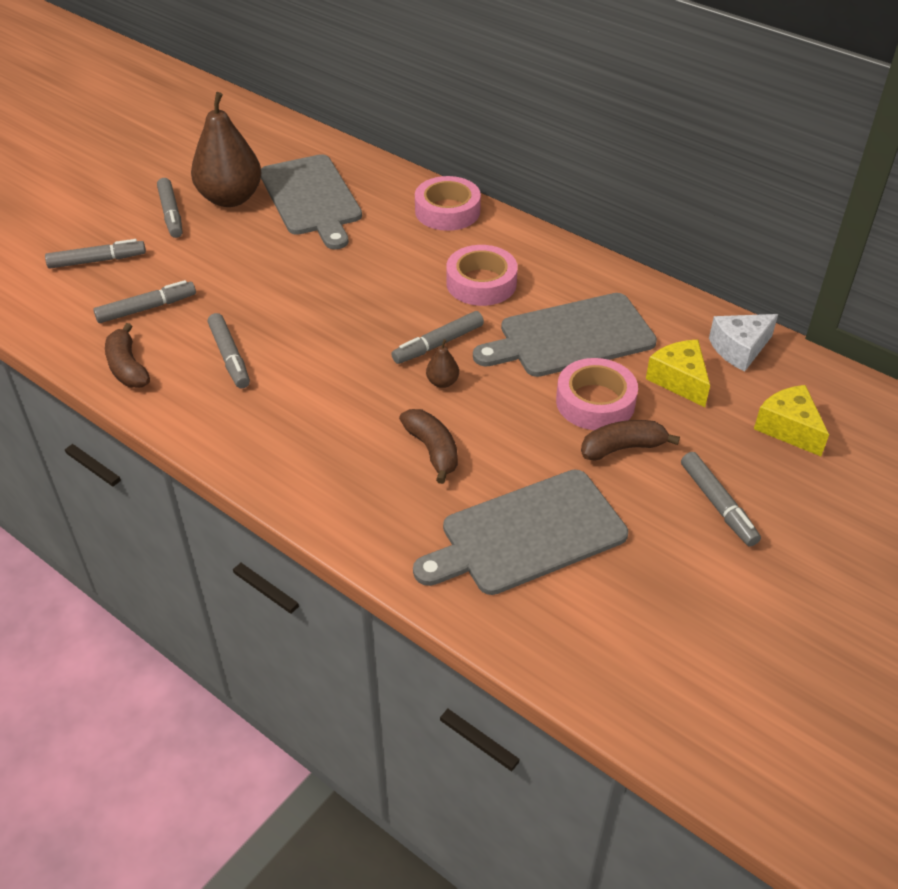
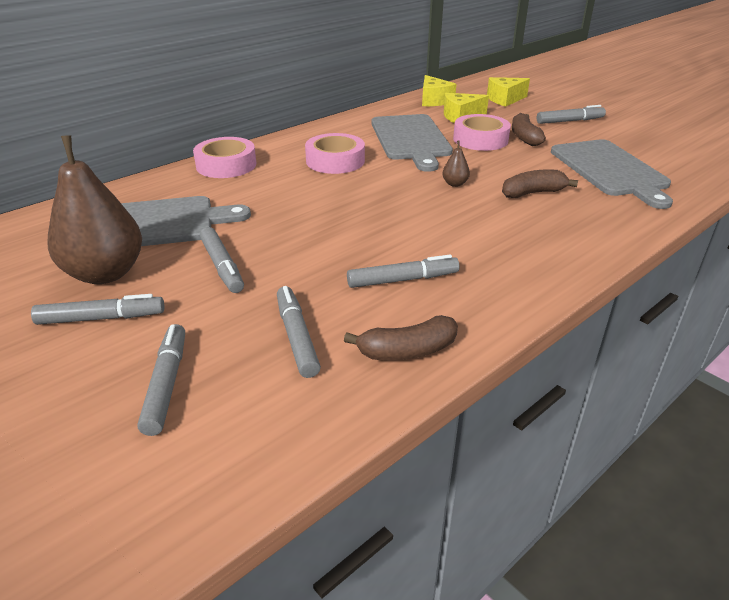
camera: 80 degrees left, 10 degrees down
grey marker [392,311,484,364] -> grey marker moved to [200,227,244,293]
white cheese [709,314,778,371] -> yellow cheese [422,75,456,106]

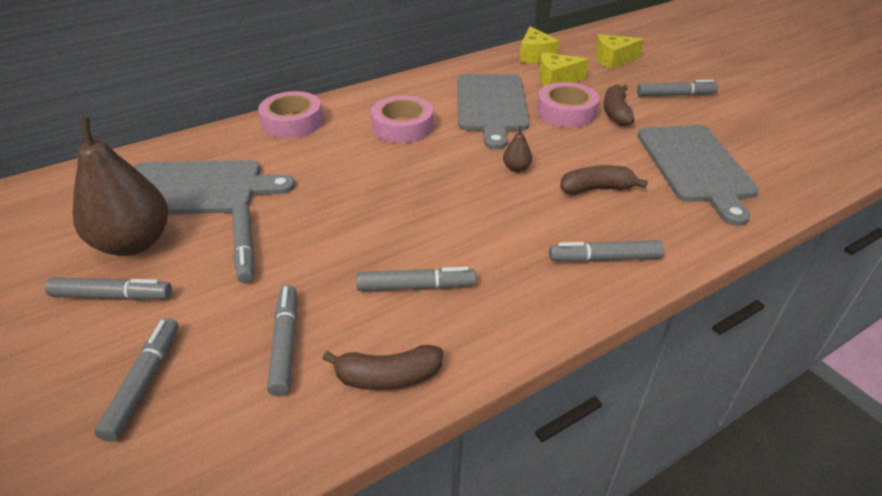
camera: 10 degrees right, 5 degrees up
none -> grey marker [549,240,664,262]

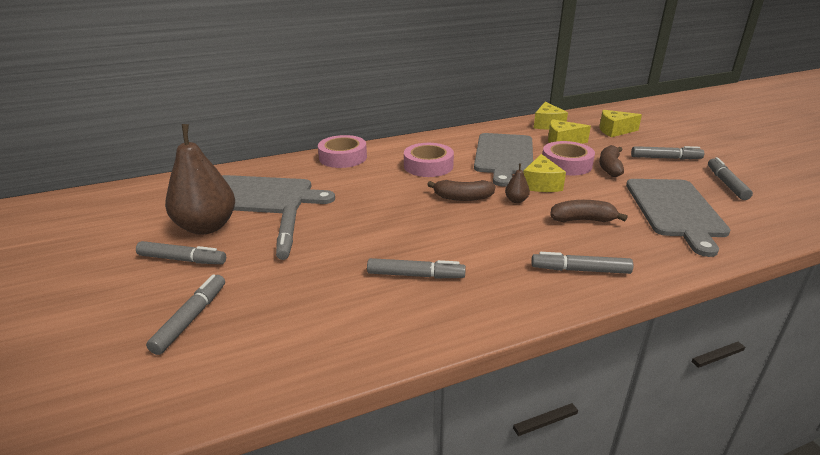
camera: 10 degrees right, 10 degrees down
grey marker [267,285,297,396] -> grey marker moved to [708,157,753,200]
brown banana [323,345,443,390] -> brown banana moved to [427,180,495,201]
none -> yellow cheese [523,154,566,192]

